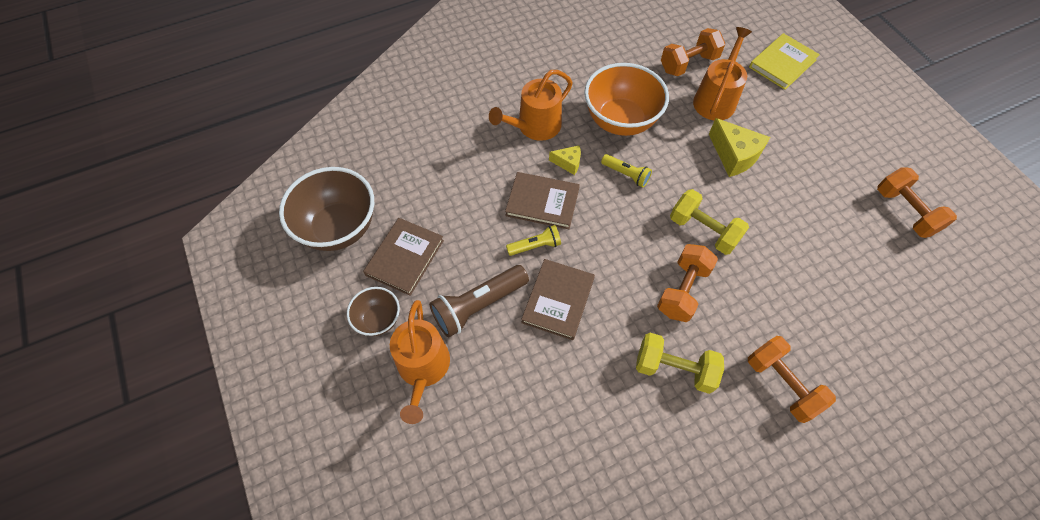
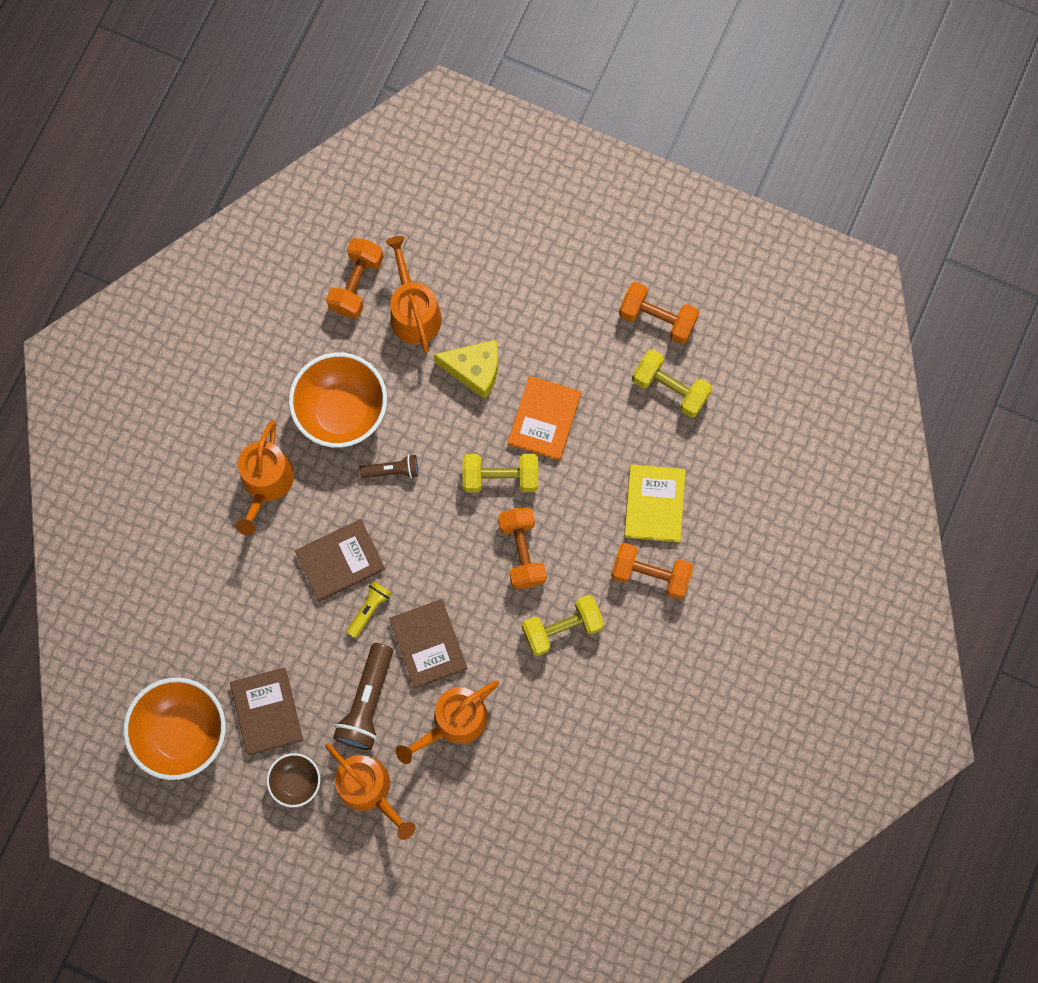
camera: 40 degrees left, 15 degrees up
brown bowl [279,167,374,251] -> orange bowl [123,678,226,780]
yellow cheese [549,145,581,175] -> none
yellow flashlight [601,154,652,187] -> brown flashlight [359,455,418,478]
yellow book [749,33,820,90] -> yellow book moved to [624,464,686,542]
none -> orange watering can [396,680,499,764]
none -> orange book [508,376,581,461]
none -> yellow dumbbell [632,349,712,418]

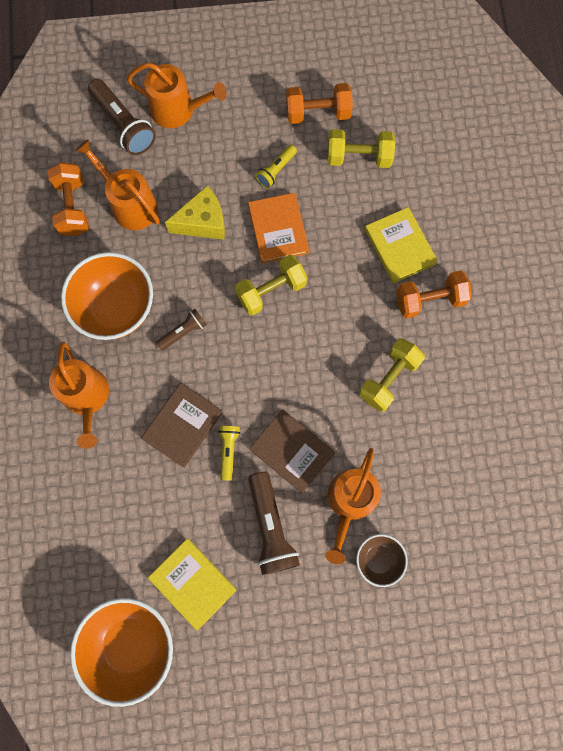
camera: 30 degrees left, 0 degrees up
brown book [230,668,303,755] -> yellow book [148,539,237,631]
brown bowl [267,753,320,807] -> brown bowl moved to [356,534,408,587]
orange watering can [325,743,416,840] -> orange watering can moved to [127,62,227,128]
orange dumbbell [498,507,547,589] -> none
none -> brown flashlight [88,79,156,155]
none -> yellow flashlight [255,145,297,188]

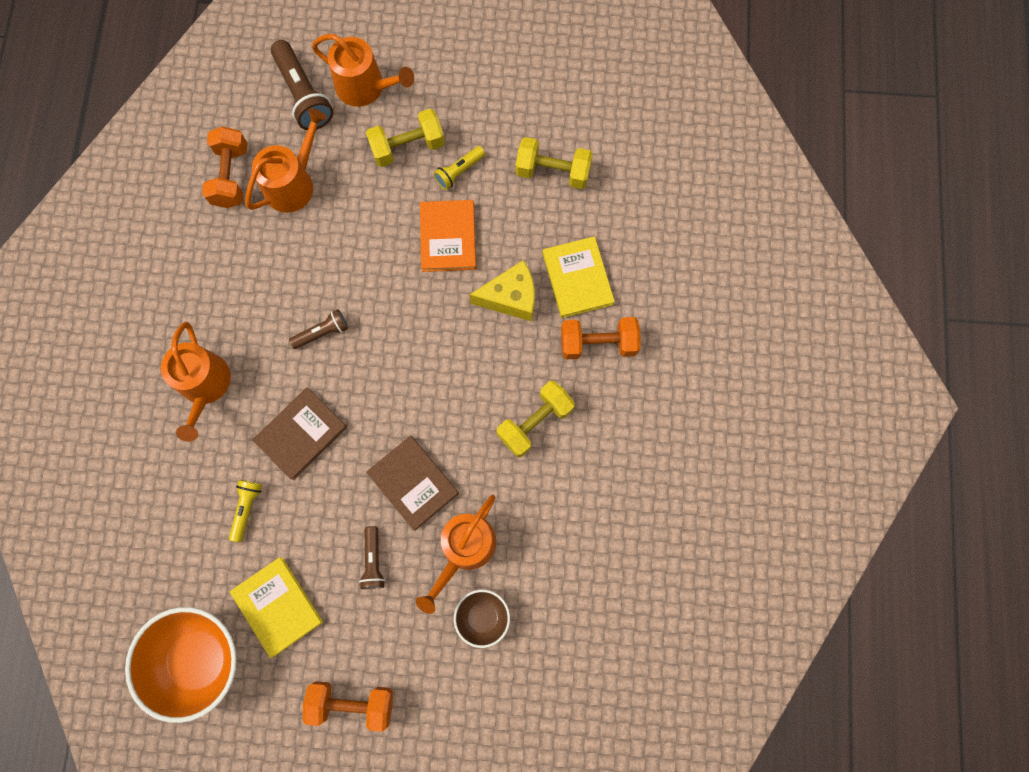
camera: 10 degrees right, 0 degrees up
orange bowl [61,252,153,340] -> none
orange watering can [75,139,160,230] -> orange watering can turned 75 degrees clockwise [245,108,327,213]
yellow cheese [165,185,225,239] -> yellow cheese moved to [469,260,535,322]
yellow flashlight [218,426,240,481] -> yellow flashlight moved to [229,480,262,542]
yellow dumbbell [235,255,307,316] -> yellow dumbbell moved to [366,109,445,167]
brown flashlight [248,471,300,575] -> brown flashlight [359,526,385,589], size x0.57
orange dumbbell [286,83,353,124] -> orange dumbbell moved to [303,681,393,732]

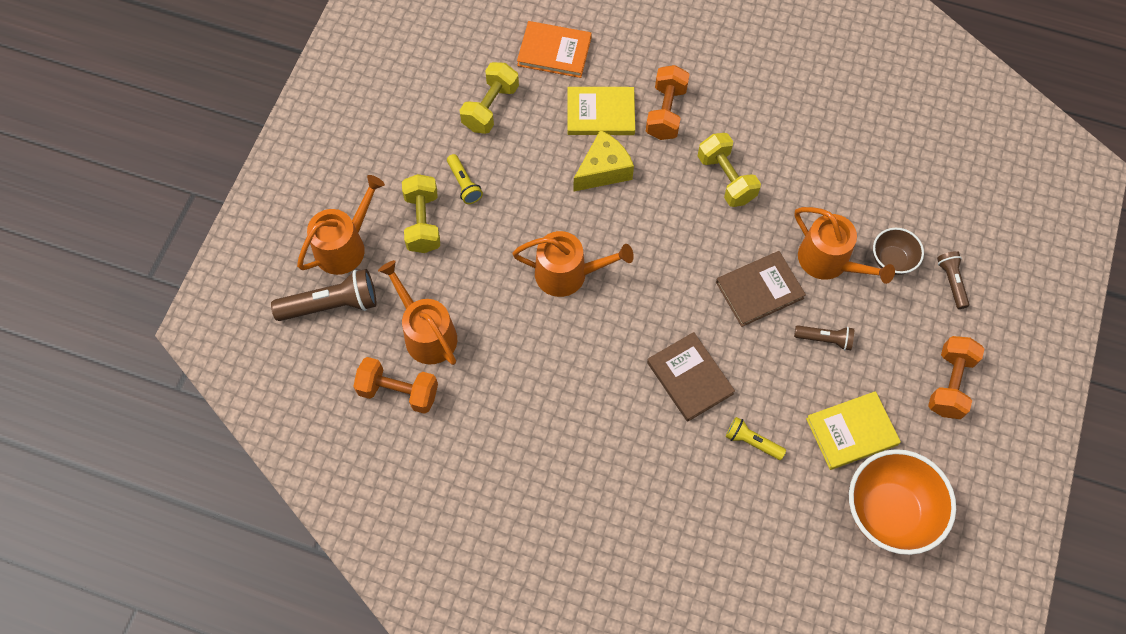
camera: 75 degrees left, 10 degrees down
orange watering can [161,322,231,442] -> orange watering can moved to [512,231,634,297]
brown flashlight [289,309,348,349] -> brown flashlight moved to [937,251,969,309]
orange book [420,200,476,272] -> orange book moved to [517,21,592,78]
yellow cheese [469,260,535,322] -> yellow cheese turned 45 degrees clockwise [573,130,634,192]

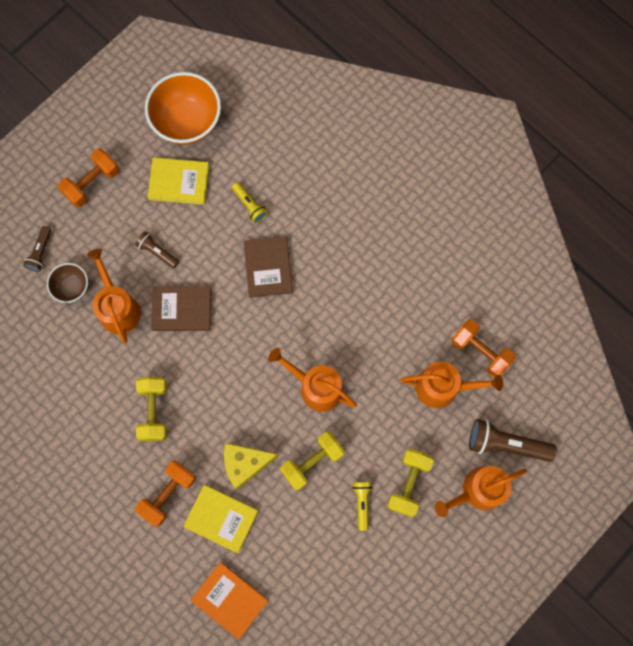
camera: 155 degrees left, 10 degrees up
orange watering can [378,260,457,365] -> orange watering can turned 75 degrees counterclockwise [401,362,503,408]
yellow dumbbell [460,62,519,134] -> yellow dumbbell moved to [280,432,345,490]

